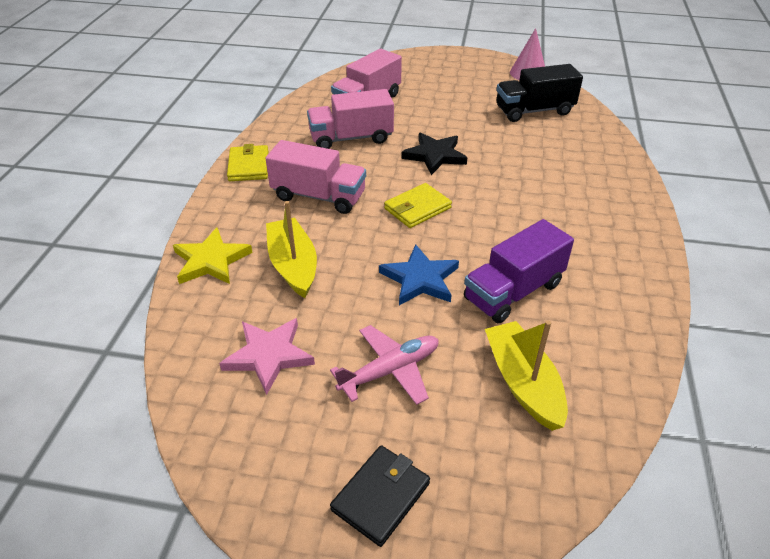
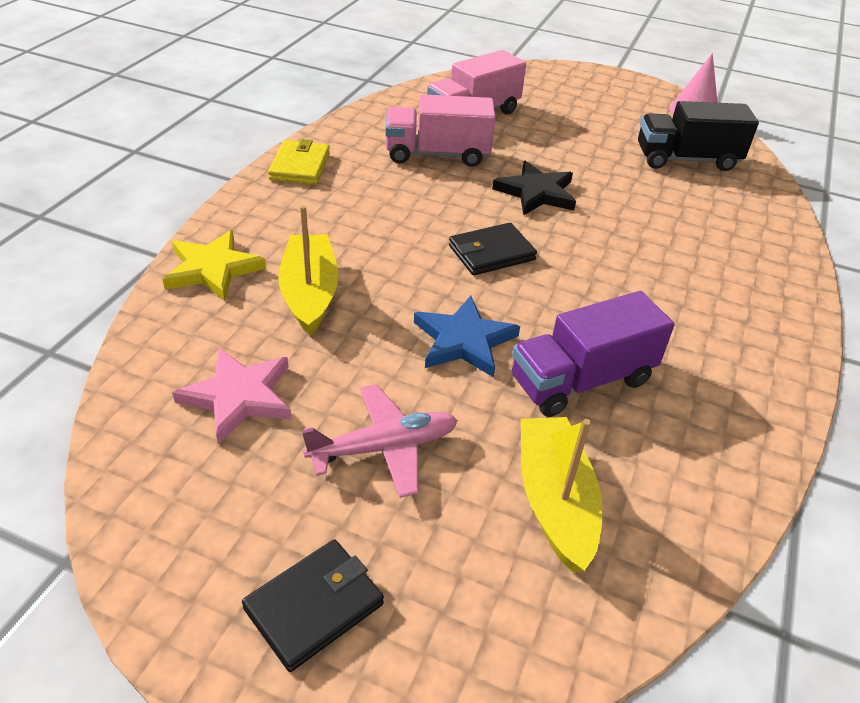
camera: 10 degrees right, 0 degrees up
pink truck [265,140,366,214] -> none
yellow wallet [384,183,452,228] -> black wallet [449,223,537,275]

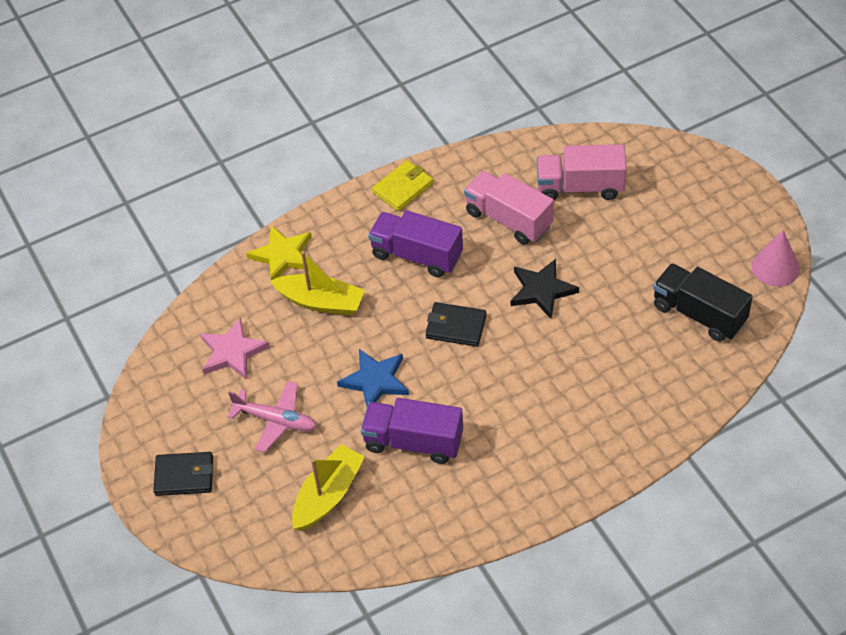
camera: 45 degrees right, 10 degrees up
yellow boat [278,205,339,336] -> yellow boat turned 75 degrees clockwise [270,251,365,315]
none -> purple truck [368,210,463,278]

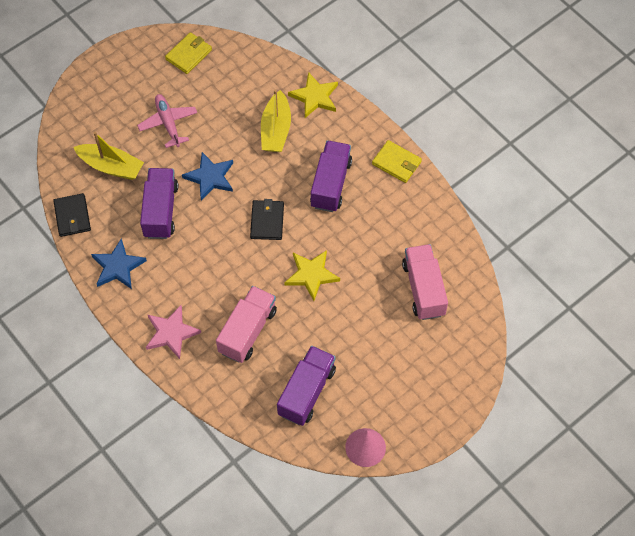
camera: 75 degrees right, 10 degrees up
black wallet [153,452,213,496] -> black wallet moved to [53,193,91,237]
pink star [200,317,270,380] -> pink star moved to [146,305,201,359]
pink plane [228,381,317,453] -> pink plane turned 150 degrees clockwise [137,94,197,148]
pink truck [464,171,554,245] -> pink truck moved to [216,286,277,363]
black star [511,259,579,319] -> yellow star [284,250,340,301]
black truck [653,263,753,342] -> purple truck [277,346,336,426]
none -> blue star [91,238,147,289]
none -> yellow wallet [165,32,212,74]

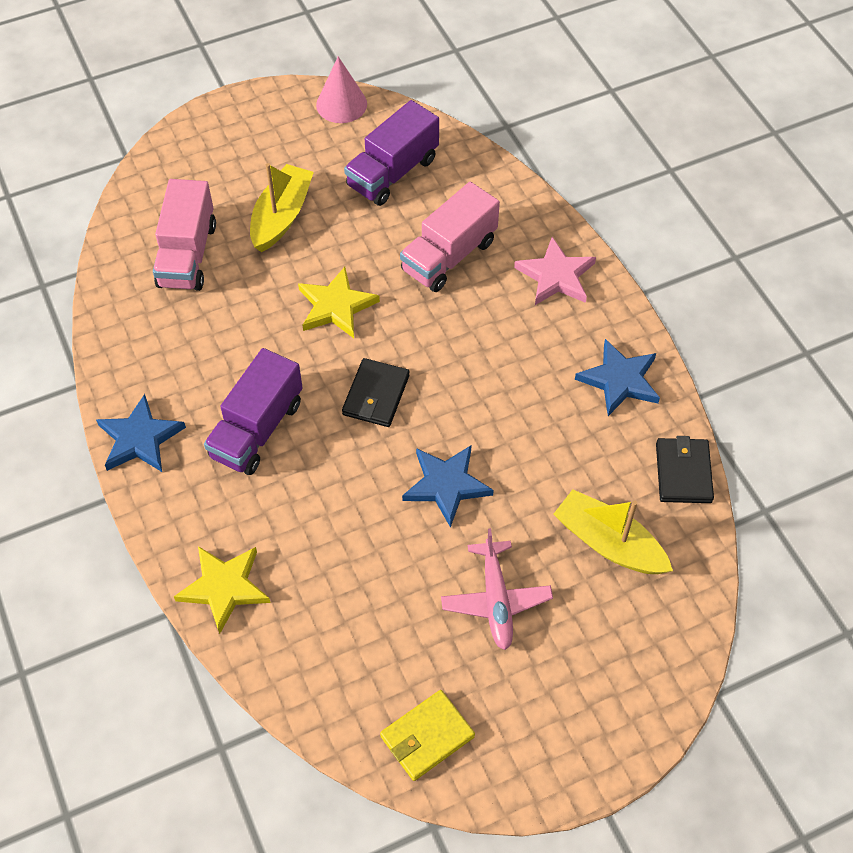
camera: 165 degrees left, 5 degrees down
purple truck [140,168,178,239] -> none
yellow boat [261,90,291,152] -> yellow boat moved to [250,163,314,252]
yellow wallet [372,140,422,183] -> blue star [96,394,186,472]

